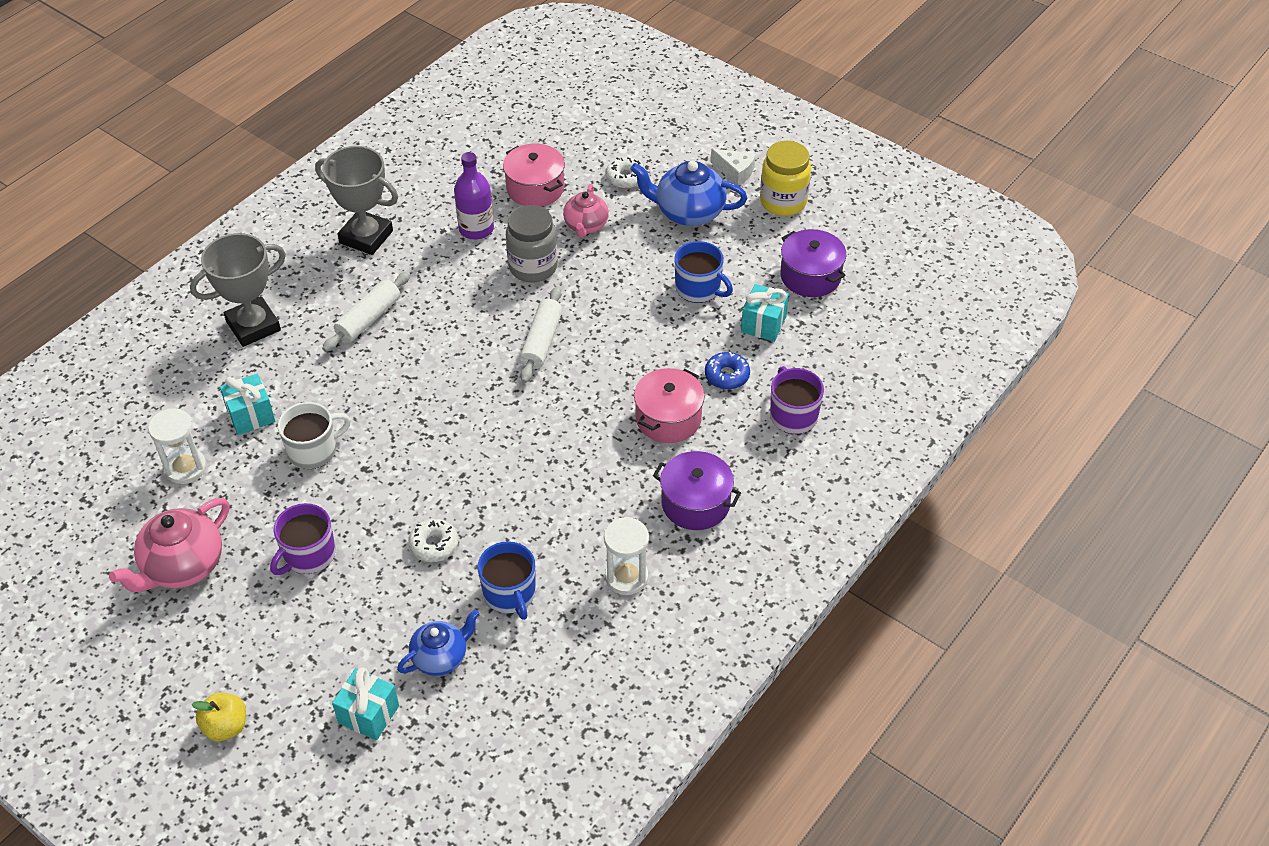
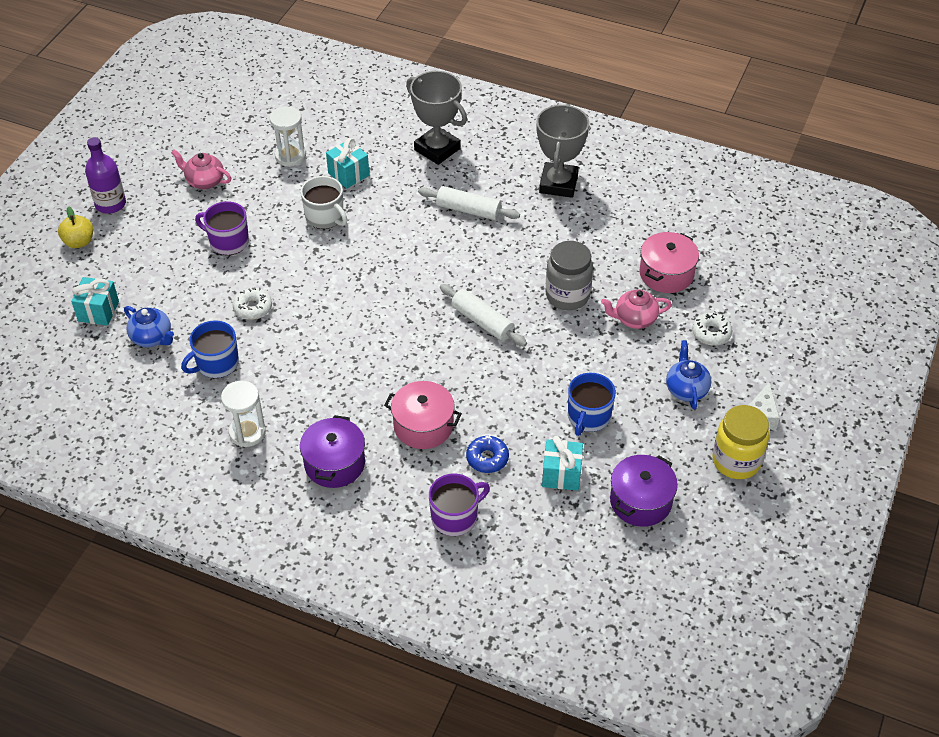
camera: 75 degrees right, 0 degrees up
pink teapot [109,498,229,592] -> pink teapot [171,150,231,189], size x0.65
purple bottle [454,152,494,240] -> purple bottle moved to [85,137,126,214]
white rolling pin [520,286,562,383] -> white rolling pin turned 45 degrees clockwise [440,284,527,347]
blue teapot [630,161,747,226] -> blue teapot [666,340,711,409], size x0.65

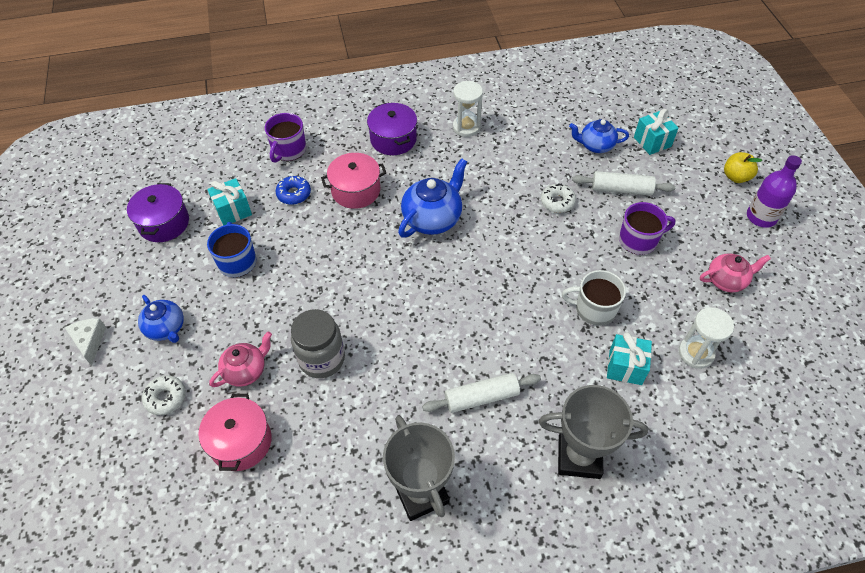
camera: 145 degrees right, 5 degrees up
blue mug [181,320,239,378] -> none
white rolling pin [440,284,527,347] -> white rolling pin moved to [572,171,675,196]
yellow jar [712,405,769,479] -> none
none -> blue teapot [398,158,467,237]

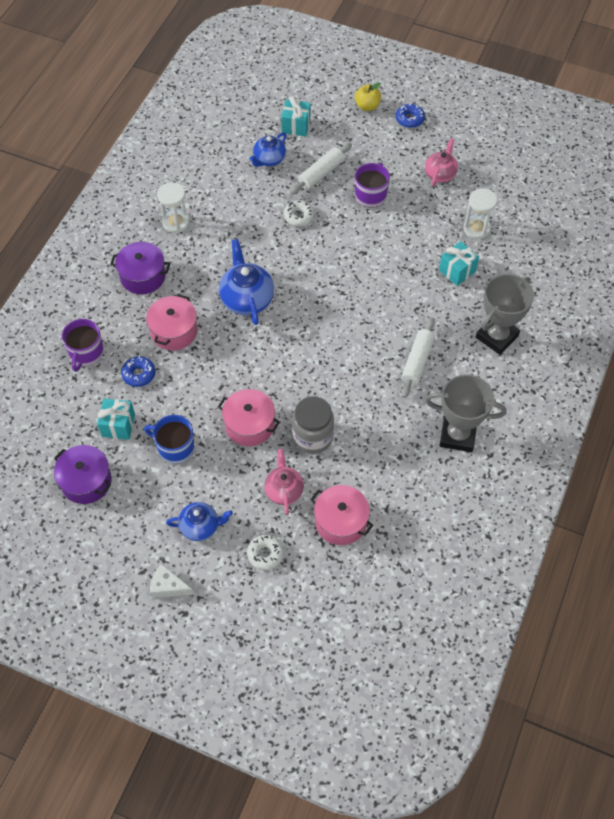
camera: 55 degrees left, 5 degrees up
purple mug [265,113,306,163] -> purple mug turned 45 degrees clockwise [62,319,104,372]
white mug [562,270,626,326] -> none
purple bottle [747,155,802,228] -> blue donut [396,104,425,128]
none -> pink pot [218,389,280,446]

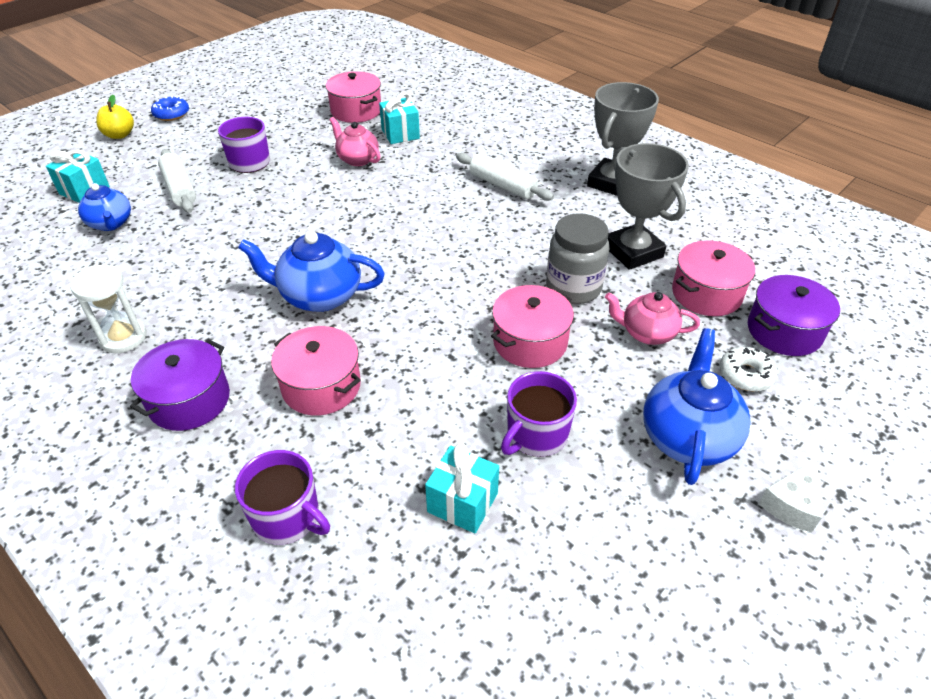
camera: 70 degrees left, 15 degrees down
purple pot [54,445,112,504] -> purple pot moved to [748,275,840,356]
blue donut [121,356,155,387] -> none
blue mug [144,415,195,464] -> purple mug [501,371,577,457]
blue teapot [166,502,233,541] -> blue teapot [643,328,751,485], size x1.55
white donut [284,200,315,226] -> none
pink teapot [425,138,458,186] -> pink teapot moved to [329,117,380,166]
white hourglass [463,188,497,239] -> pink pot [326,71,381,123]
grey trophy [476,274,534,355] -> grey trophy moved to [608,143,689,270]

